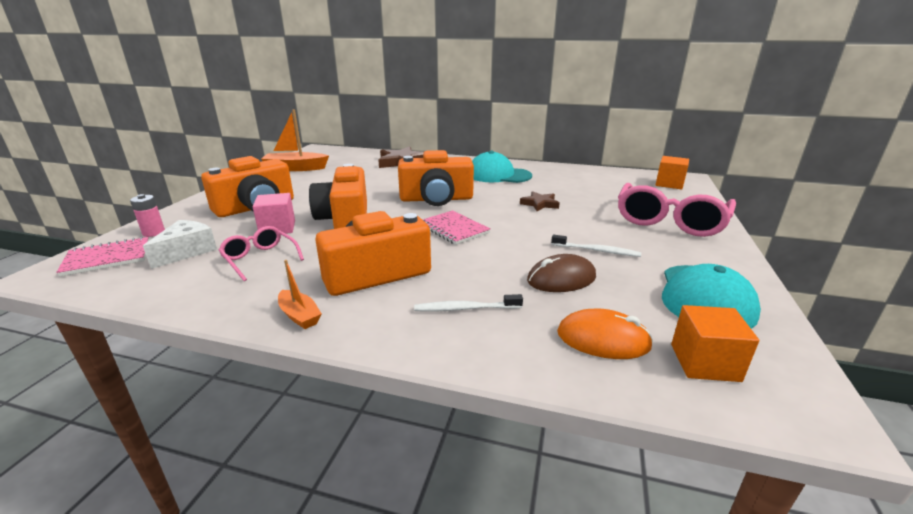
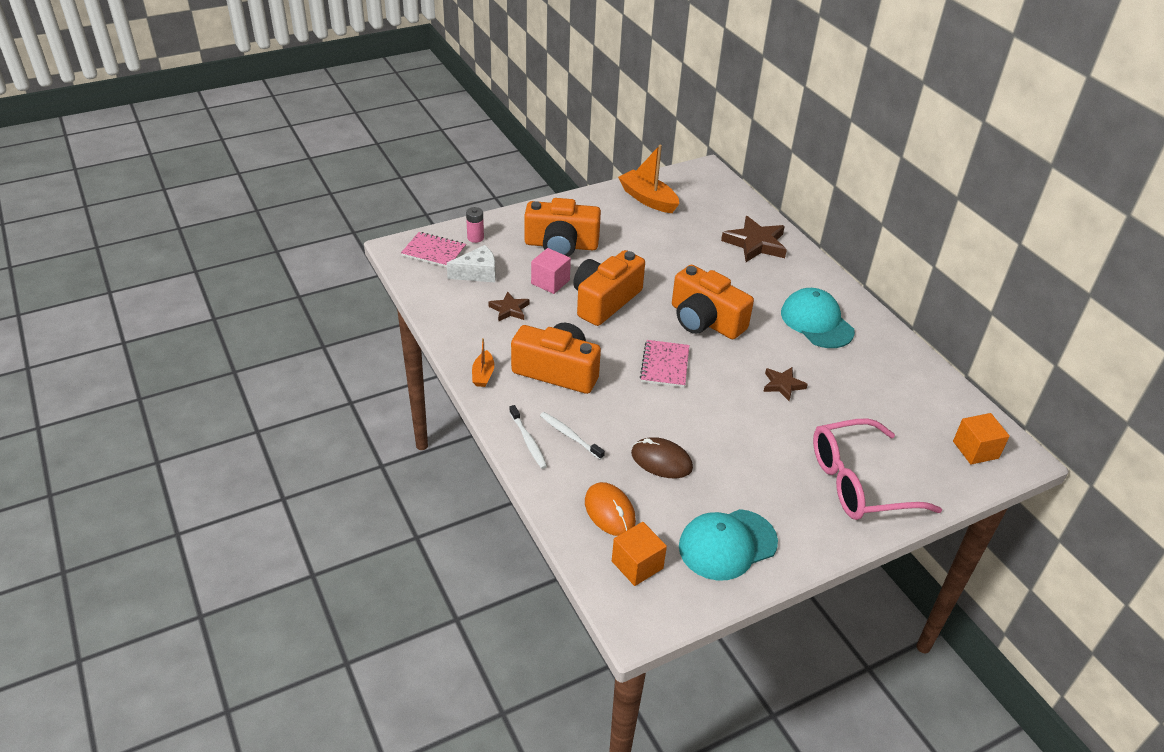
camera: 45 degrees right, 15 degrees up
pink glasses [219,226,304,281] -> brown star [488,292,530,322]
white toothbrush [551,234,641,257] -> white toothbrush moved to [510,405,547,469]

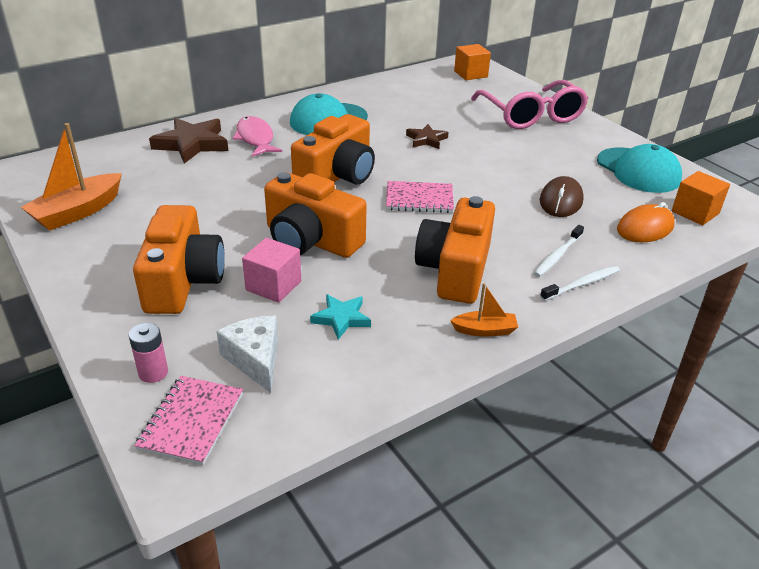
camera: 95 degrees left, 5 degrees down
brown star [488,292,530,322] -> turquoise star [310,294,371,340]
none -> pink fish [232,116,282,157]

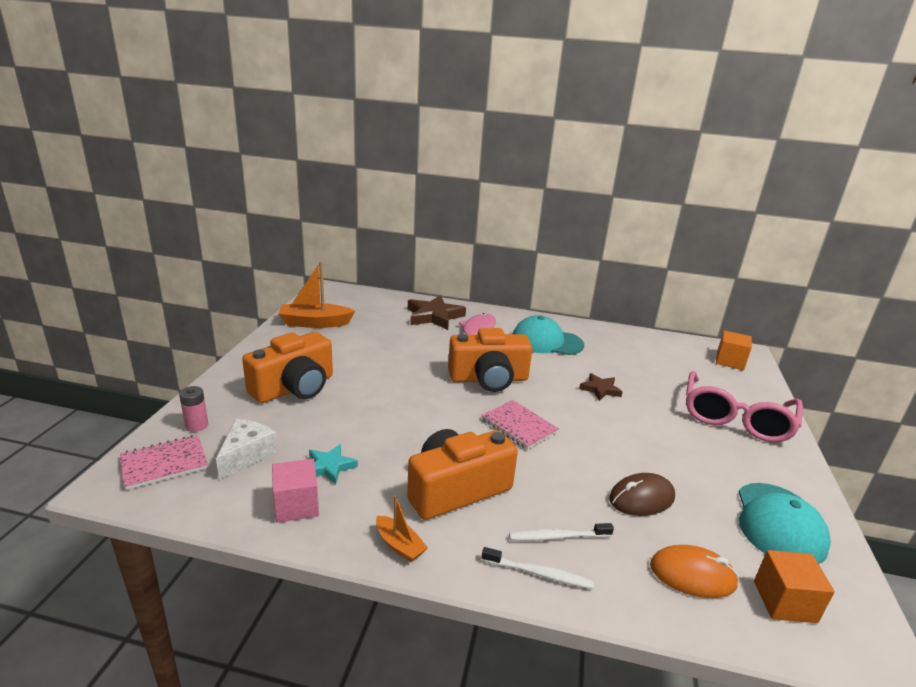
camera: 45 degrees right, 10 degrees down
pink cube [242,238,301,303] -> pink cube moved to [272,459,319,523]
orange camera [264,172,367,258] -> none

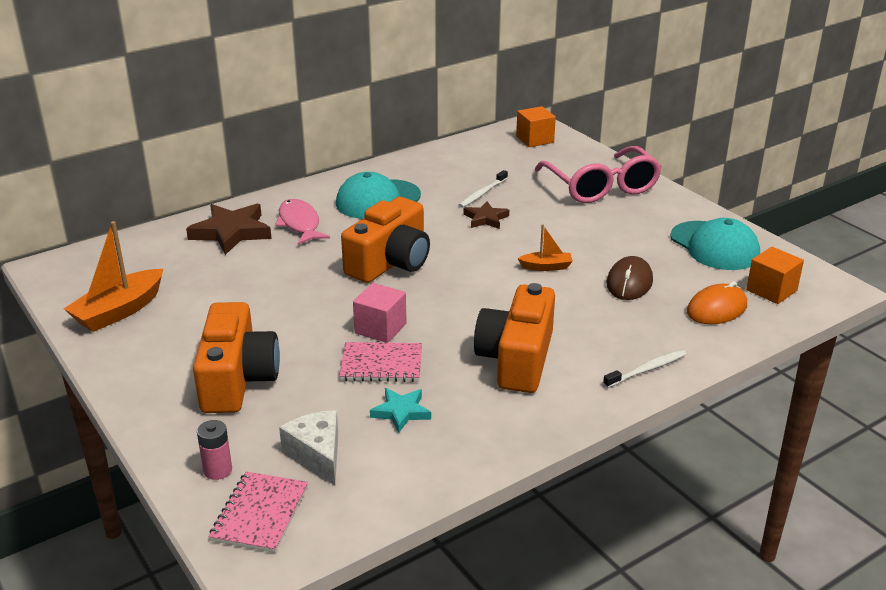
camera: 45 degrees left, 5 degrees up
pink cube [272,459,319,523] -> pink cube moved to [353,283,407,343]
orange boat [376,495,428,562] -> orange boat moved to [518,224,573,271]
pink notebook [481,400,559,450] -> pink notebook moved to [339,342,422,382]
white toothbrush [509,523,614,541] -> white toothbrush moved to [459,170,508,208]

